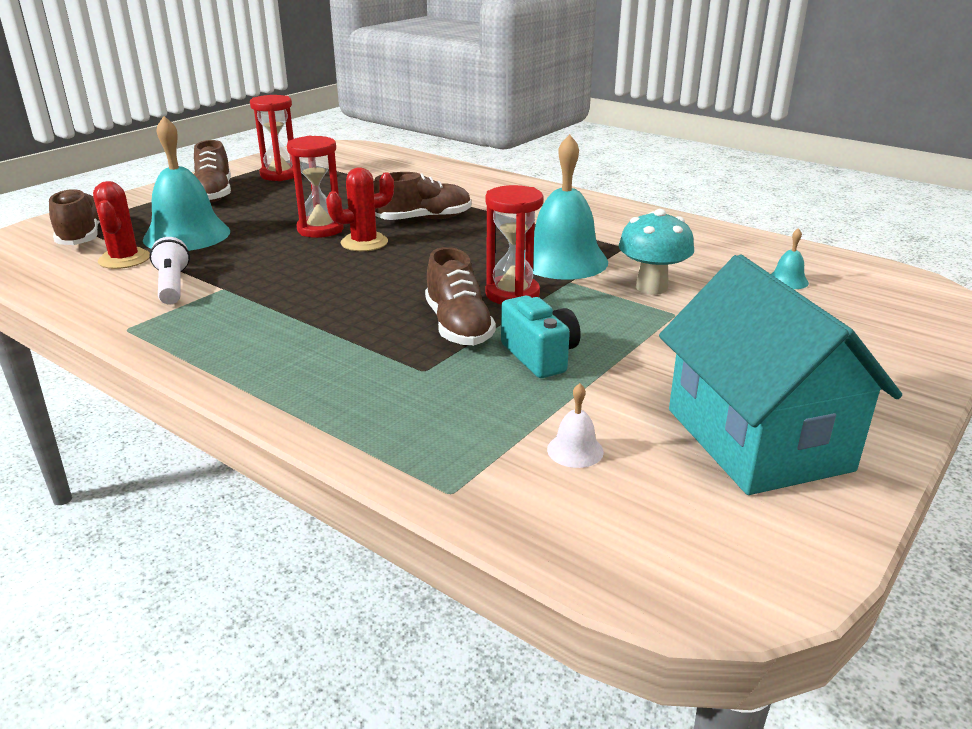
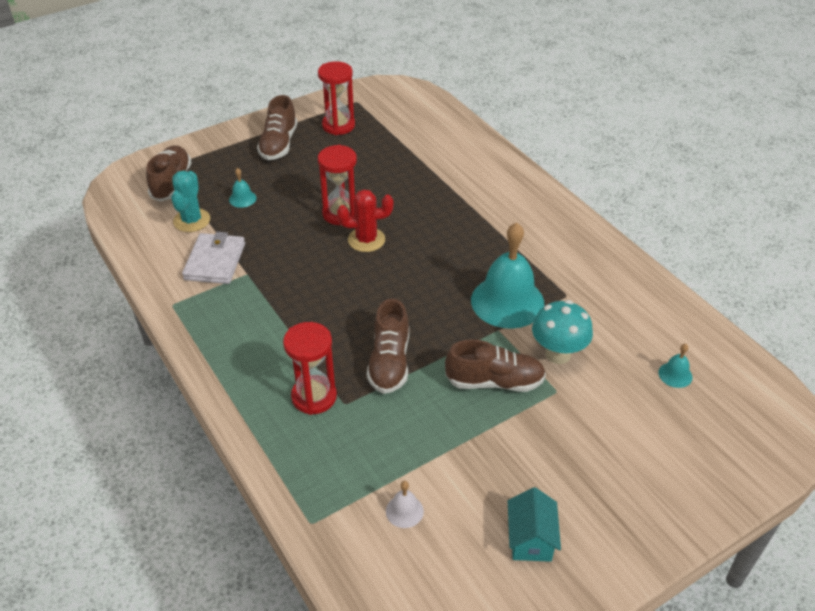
camera: 20 degrees right, 15 degrees up
red cactus [93,181,150,269] -> turquoise cactus [171,171,210,232]
turquoise bell [143,116,230,251] -> turquoise bell [229,168,256,208], size x0.42
white flashlight [149,237,190,305] -> white wallet [182,232,245,284]
brown shoe [374,172,471,220] -> brown shoe moved to [445,339,546,392]
red hourglass [485,185,543,304] -> red hourglass moved to [283,322,337,415]
turquoise camera [501,296,581,378] -> none
turquoise house [659,254,902,495] -> turquoise house [508,487,561,562], size x0.45

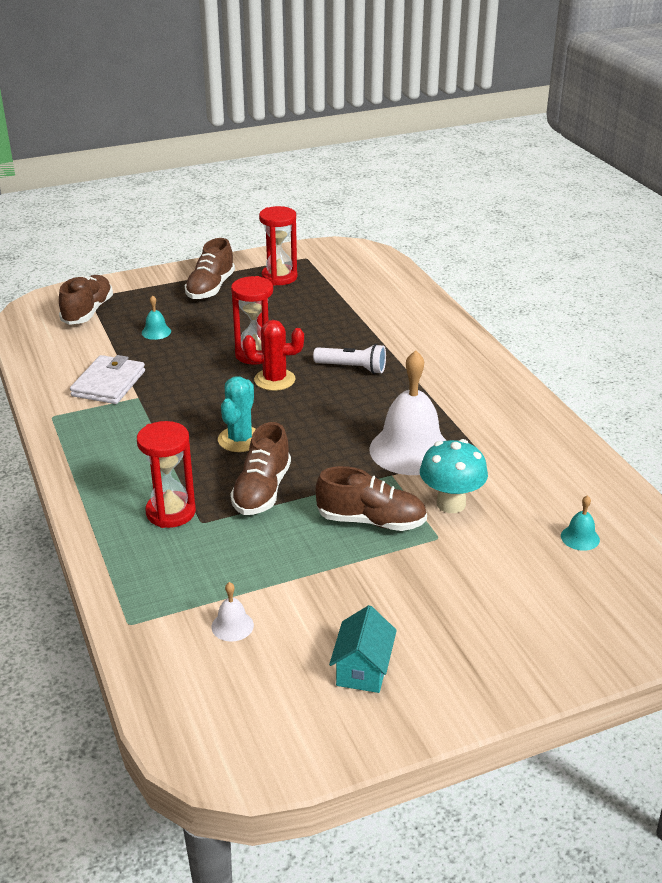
camera: 10 degrees right, 10 degrees down
turquoise cactus [171,171,210,232] -> turquoise cactus moved to [218,376,256,452]
turquoise bell [471,222,544,329] -> white bell [369,350,447,475]
none -> white flashlight [313,344,386,374]

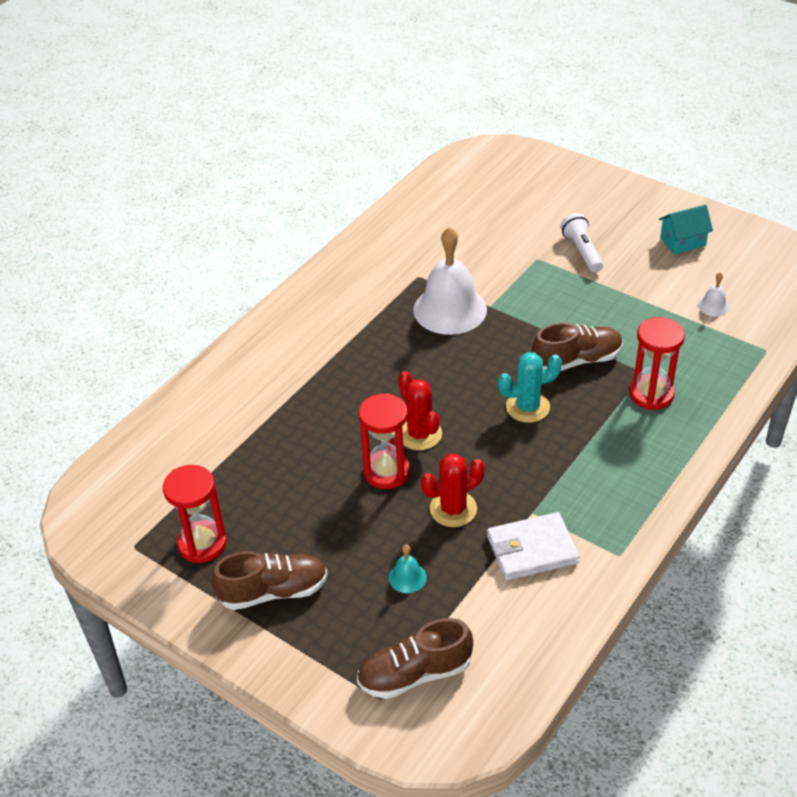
camera: 120 degrees left, 10 degrees up
white flashlight [313,344,386,374] -> white flashlight moved to [560,213,603,273]
brown shoe [315,466,427,531] -> none
turquoise mushroom [420,439,488,513] -> none
turquoise bell [561,495,600,551] -> none
none -> red cactus [421,453,485,527]

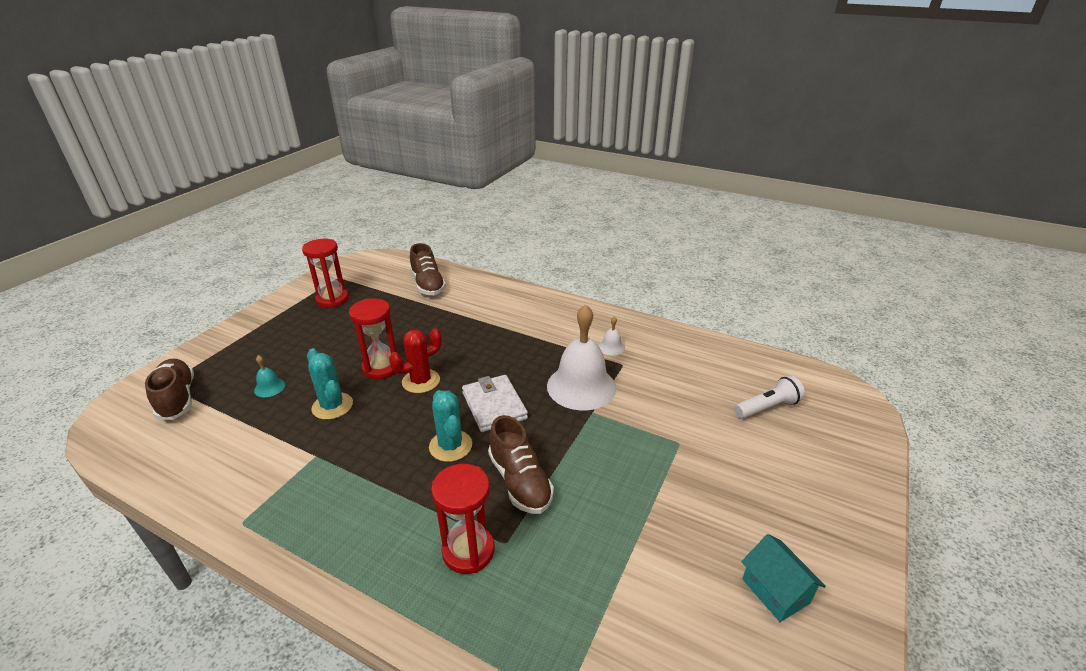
camera: 80 degrees right, 10 degrees down
brown shoe [212,551,328,610] -> brown shoe moved to [410,243,446,295]
red cactus [421,453,485,527] -> turquoise cactus [307,348,353,420]
white wallet [487,512,579,581] -> white wallet moved to [462,375,528,432]
white flashlight [560,213,603,273] -> white flashlight moved to [734,376,805,419]
white bell [698,272,730,316] -> white bell moved to [599,316,625,356]

